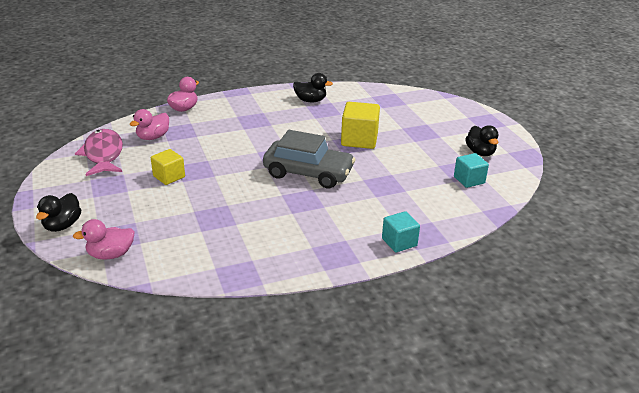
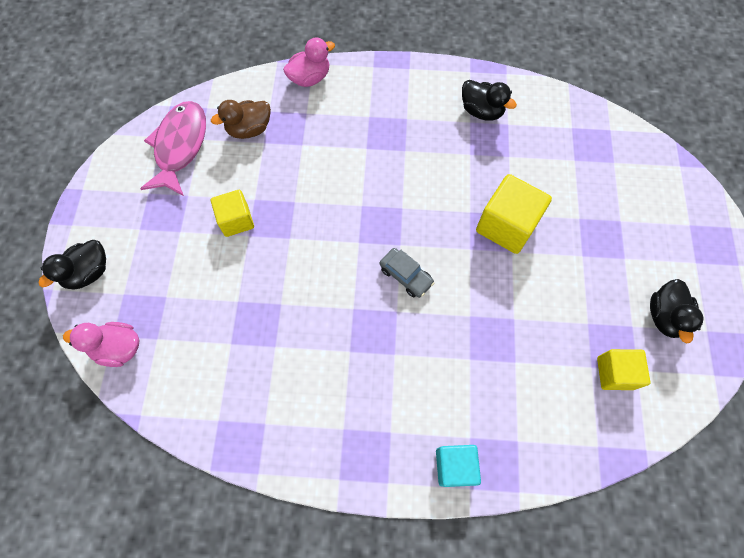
camera: 25 degrees right, 35 degrees up
pink duck [130,109,169,140] -> brown duck [211,100,271,139]
grey car [263,130,356,188] -> grey car [380,248,434,298], size x0.47
turquoise cube [454,153,489,188] -> yellow cube [597,349,650,390]

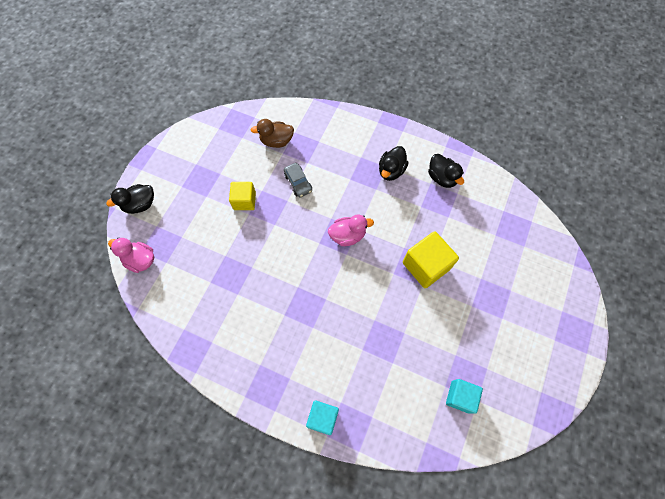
camera: 20 degrees right, 0 degrees up
pink fish [140,101,206,196] -> none
pink duck [283,38,335,87] -> pink duck moved to [328,215,374,246]
grey car [380,248,434,298] -> grey car moved to [284,163,312,198]
yellow cube [597,349,650,390] -> turquoise cube [446,379,483,414]
black duck [650,279,703,343] -> black duck moved to [379,146,409,181]

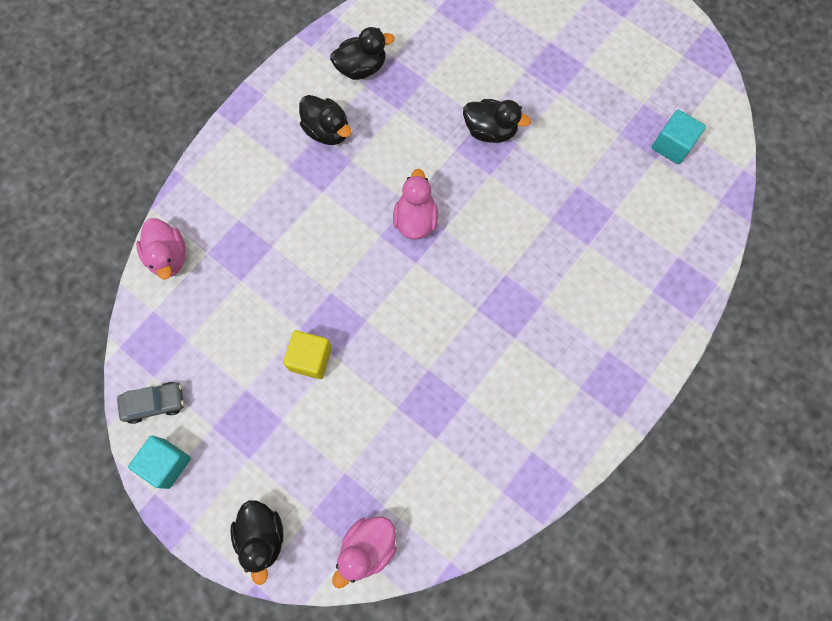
camera: 75 degrees left, 5 degrees up
brown duck [251,119,294,148] -> none
grey car [284,163,312,198] -> grey car moved to [117,382,184,424]
turquoise cube [306,400,339,435] -> turquoise cube moved to [128,436,191,489]
yellow cube [403,231,459,288] -> black duck [463,99,531,143]
none -> pink duck [136,218,186,279]

